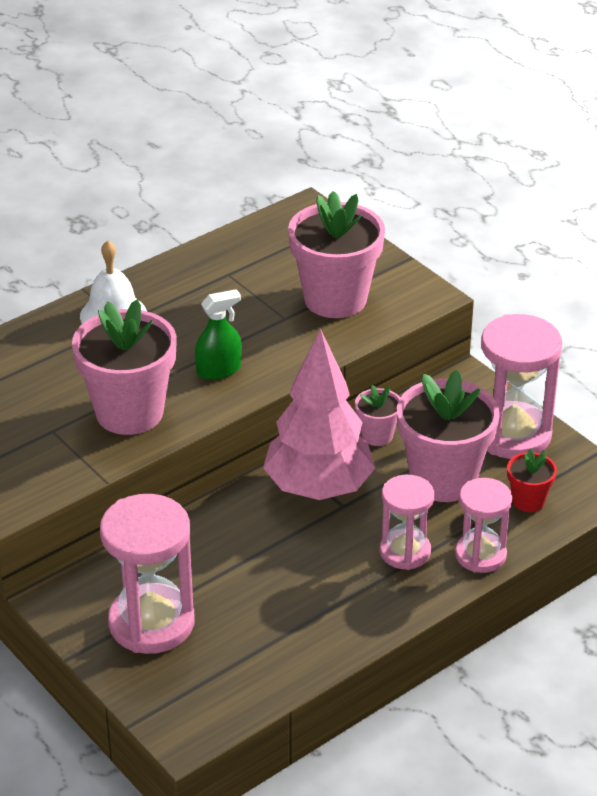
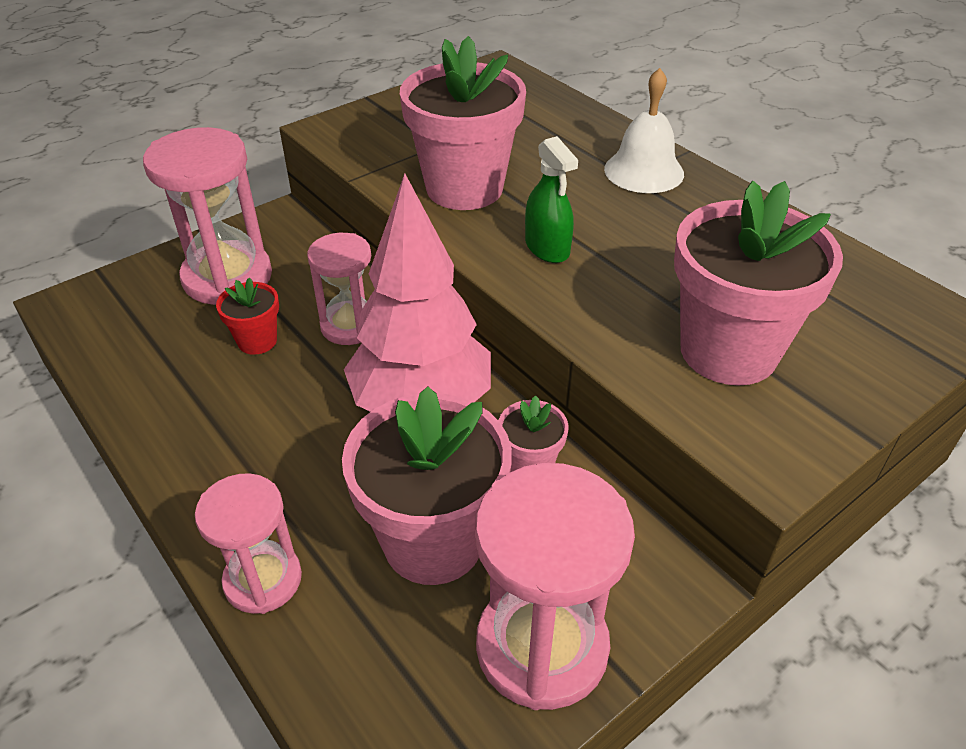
camera: 90 degrees right, 5 degrees up
pink hourglass [380,475,434,570] -> pink hourglass moved to [307,233,371,345]
red flower pot [507,449,557,512] -> red flower pot moved to [216,278,279,355]

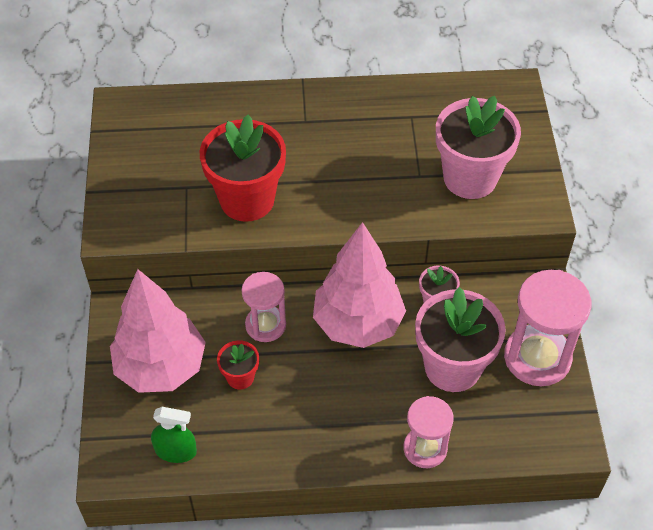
camera: 55 degrees left, 10 degrees up
pink hourglass [143,127,272,305] -> pink tree [110,269,206,393]
pink flower pot [400,36,526,210] -> red flower pot [200,115,286,222]
green spray bottle [525,136,578,263] -> green spray bottle moved to [151,407,197,463]
white bell [604,68,684,193] -> none

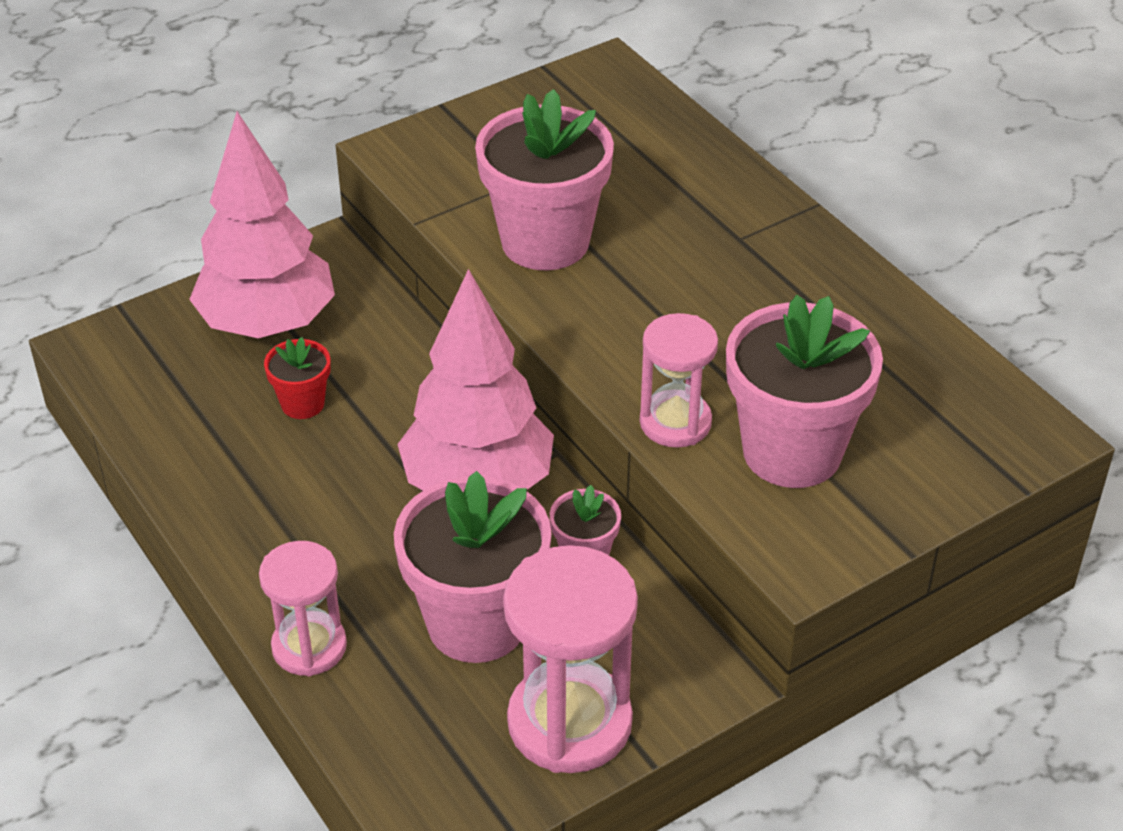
camera: 60 degrees right, 10 degrees down
green spray bottle [151,407,197,463] -> none
red flower pot [200,115,286,222] -> pink flower pot [475,89,614,270]
pink hourglass [242,272,286,342] -> pink hourglass moved to [640,313,718,448]

